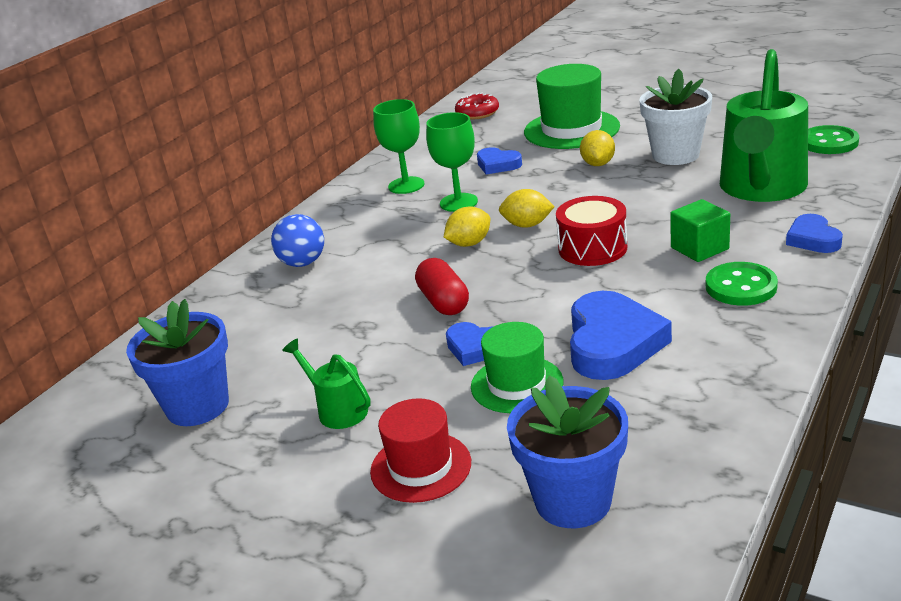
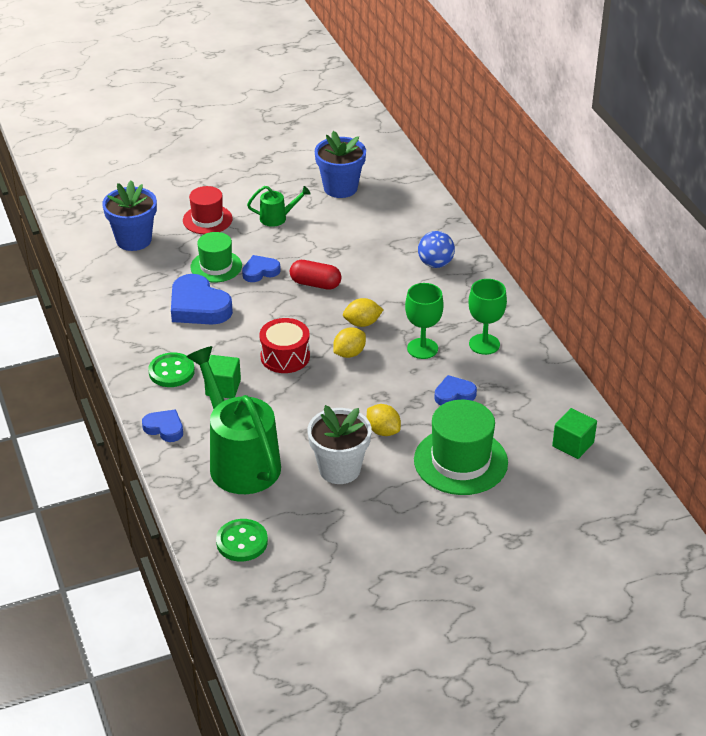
camera: 125 degrees right, 10 degrees up
yellow lemon [444,206,490,247] -> yellow lemon turned 75 degrees clockwise [343,298,383,327]
red donut [455,92,499,119] -> green cube [552,408,597,459]

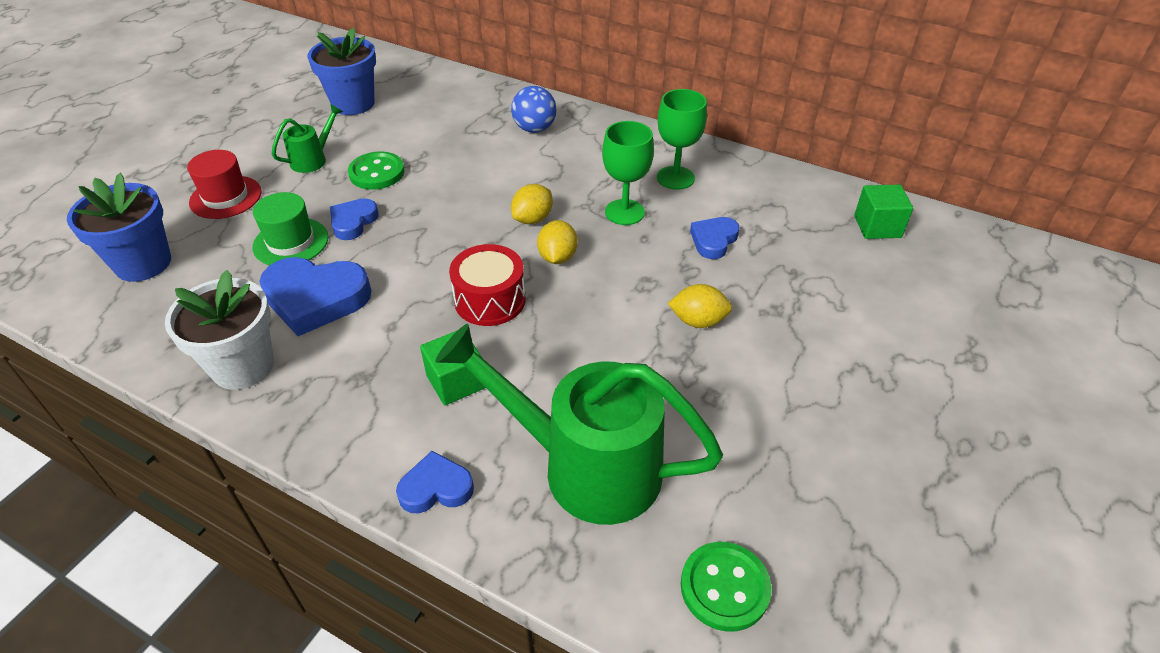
camera: 40 degrees left, 5 degrees up
green button [148,352,195,387] -> green button moved to [348,151,405,190]
red capsule [290,260,342,290] -> none
white flower pot [308,405,372,484] -> white flower pot moved to [165,270,274,390]
green hat [414,400,508,495] -> none

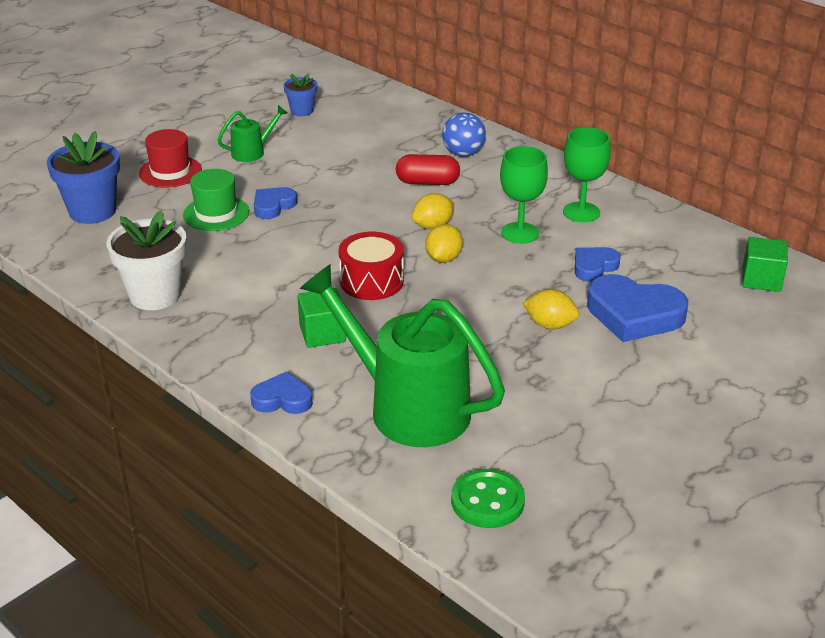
camera: 15 degrees right, 10 degrees down
blue heart [259,257,372,336] -> blue heart moved to [587,274,688,342]
blue flower pot [307,28,376,115] -> blue flower pot [283,73,317,116], size x0.55
green button [348,151,405,190] -> none
none -> red capsule [396,154,460,185]

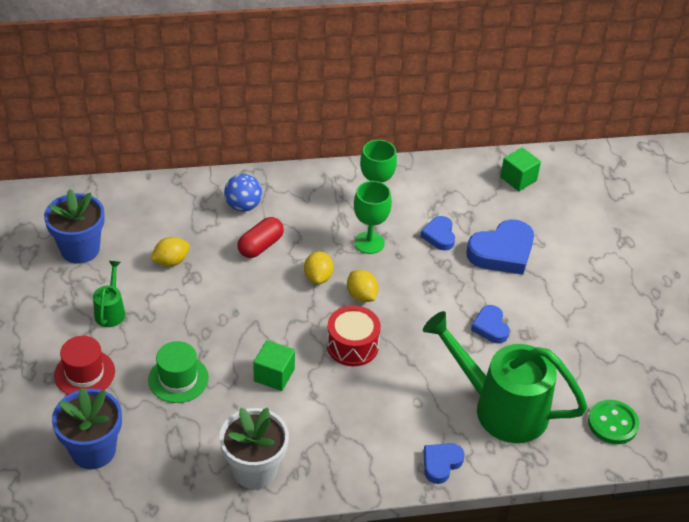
camera: 55 degrees left, 10 degrees up
blue heart [254,187,297,219] -> blue heart moved to [471,305,509,343]
blue flower pot [283,73,317,116] -> blue flower pot [44,189,105,264], size x1.80
green cube [297,288,346,348] -> green cube moved to [253,340,295,391]
green watering can [300,264,505,447] -> green watering can turned 45 degrees clockwise [423,311,588,443]
yellow lemon [523,289,579,329] -> yellow lemon moved to [150,237,190,267]

